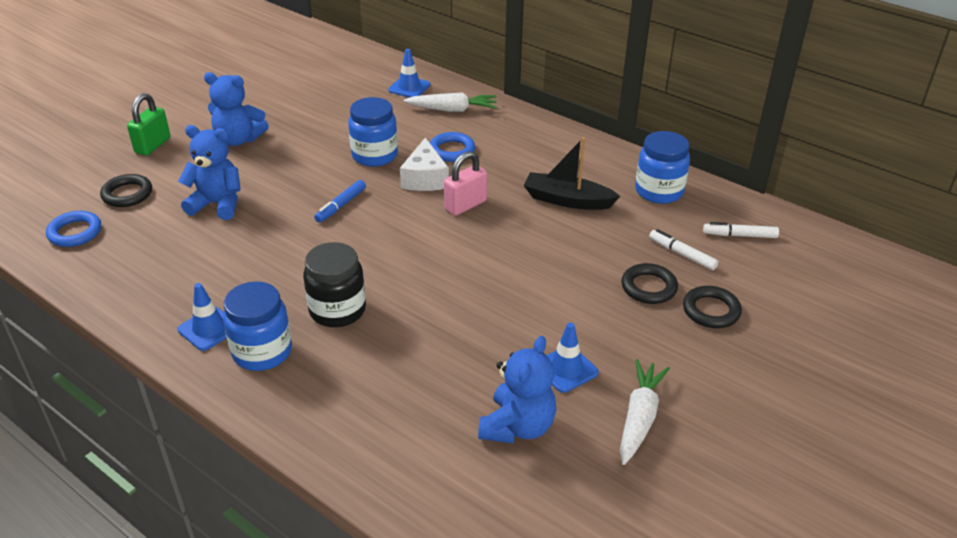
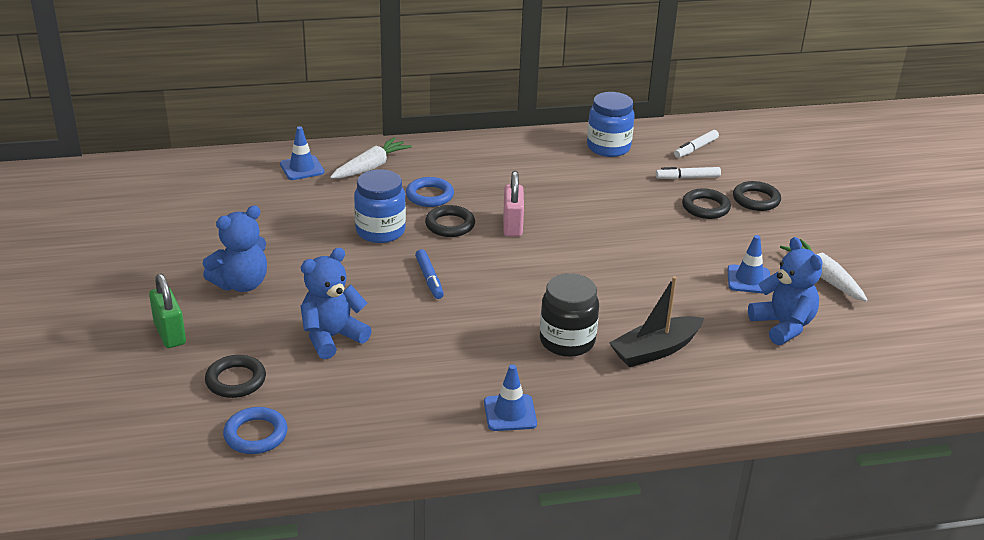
camera: 50 degrees left, 5 degrees down
blue jar [223,281,292,371] -> none
white cheese [400,138,449,191] -> black ring [425,205,475,237]
black boat [524,137,621,210] -> black boat moved to [609,276,704,367]

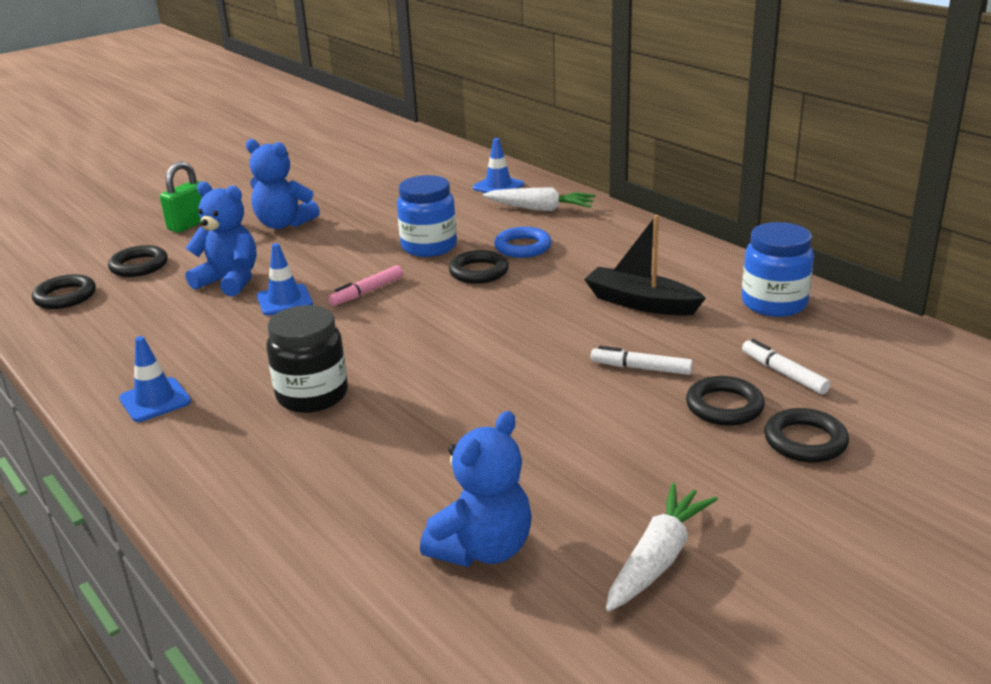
camera: 65 degrees right, 5 degrees down
blue ring [223,407,287,454] -> black ring [32,274,96,309]
blue marker [415,249,444,299] -> pink marker [328,265,403,306]
pink padlock [503,171,524,237] -> none
black boat [609,276,704,367] -> black boat moved to [584,215,706,316]
white marker [674,130,719,158] -> white marker moved to [591,346,693,375]
blue traffic cone [727,235,770,294] -> blue traffic cone moved to [257,243,313,316]

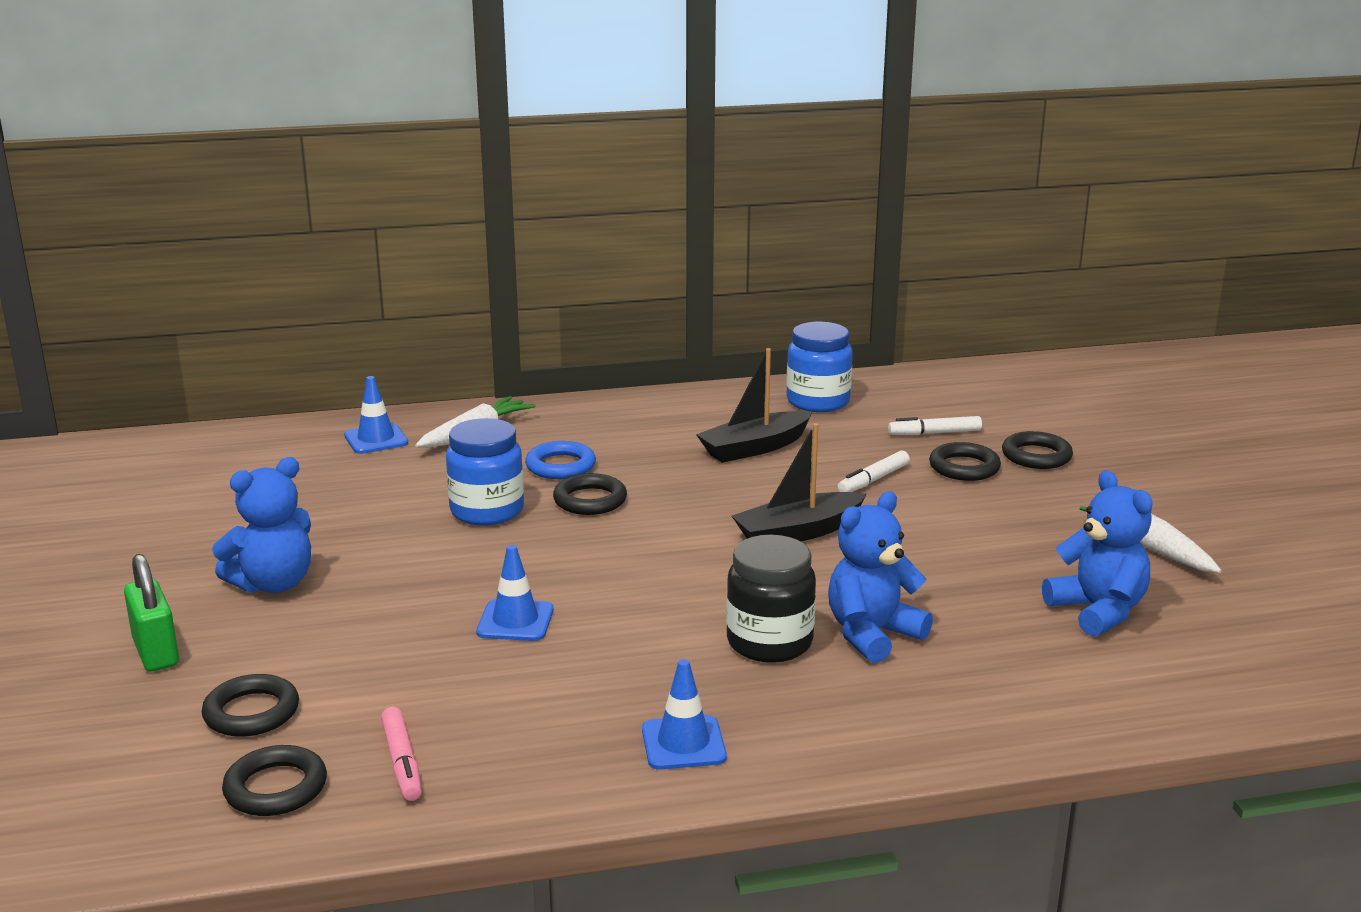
camera: 65 degrees left, 5 degrees down
blue teddy bear [185,181,256,296] -> blue teddy bear moved to [828,492,933,663]
pink marker [328,265,403,306] -> pink marker moved to [381,707,422,801]
none -> black boat [732,423,867,541]

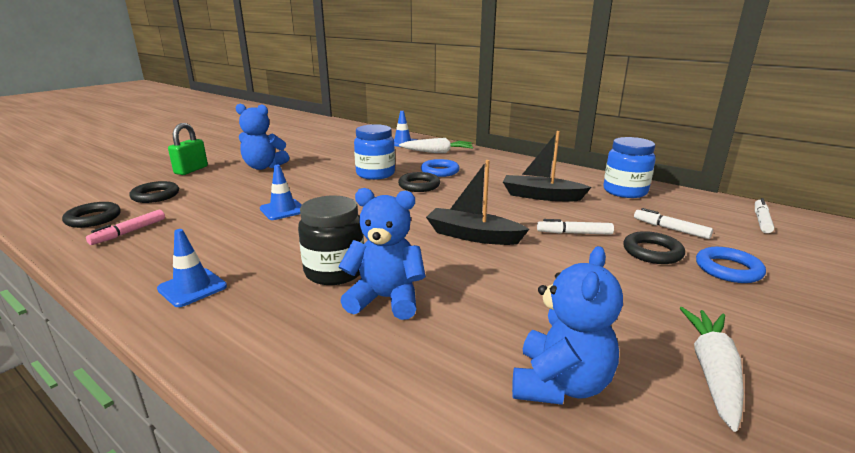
camera: 50 degrees right, 0 degrees up
black ring [1002,431,1073,469] -> blue ring [696,247,766,283]
none -> white marker [755,198,774,233]

